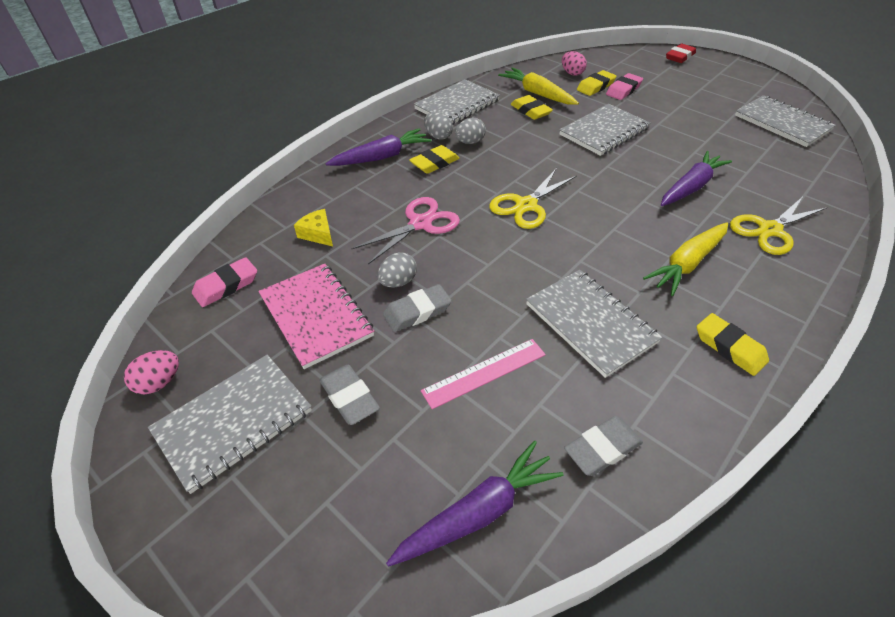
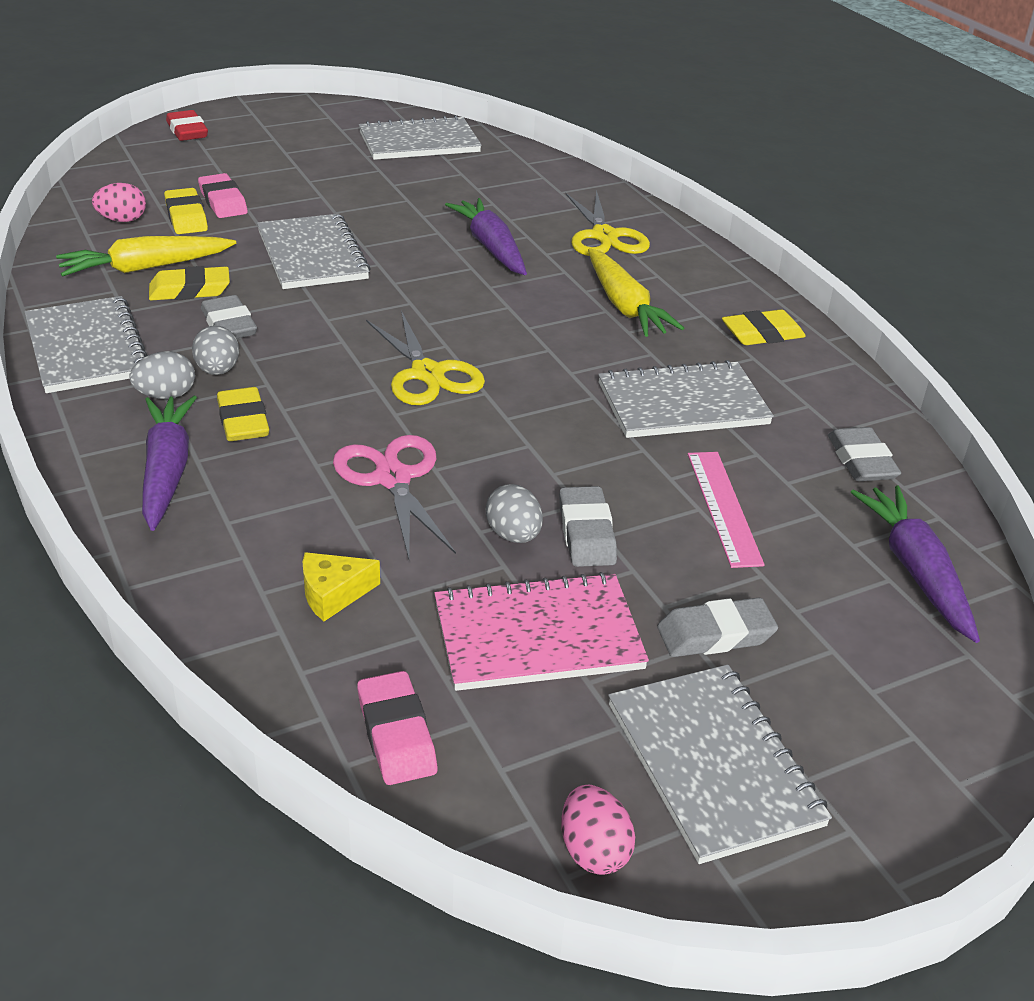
camera: 70 degrees left, 10 degrees down
none -> grey eraser [201,295,257,339]

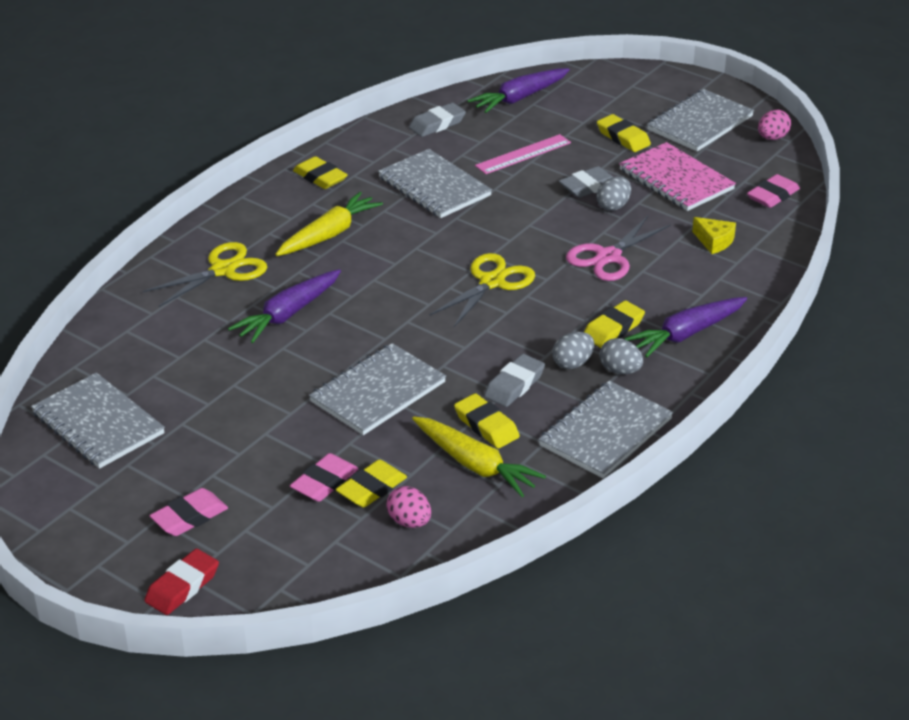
camera: 115 degrees left, 0 degrees up
grey eraser [657,598,778,657] -> yellow eraser [597,114,651,152]
none -> pink eraser [150,488,228,536]

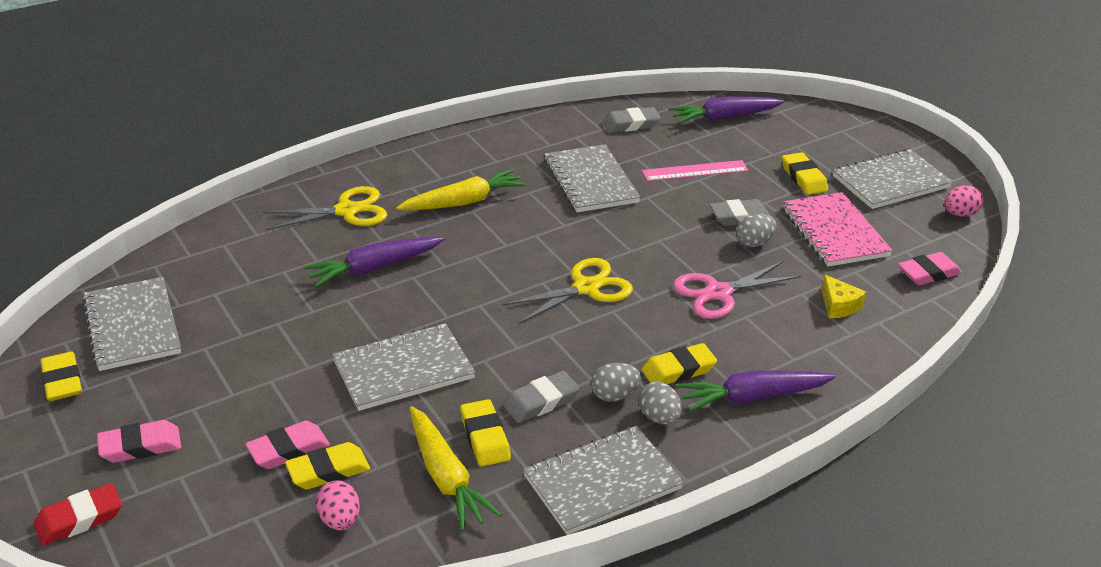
camera: 20 degrees right, 0 degrees up
yellow eraser [293,156,348,189] -> yellow eraser moved to [40,352,82,401]

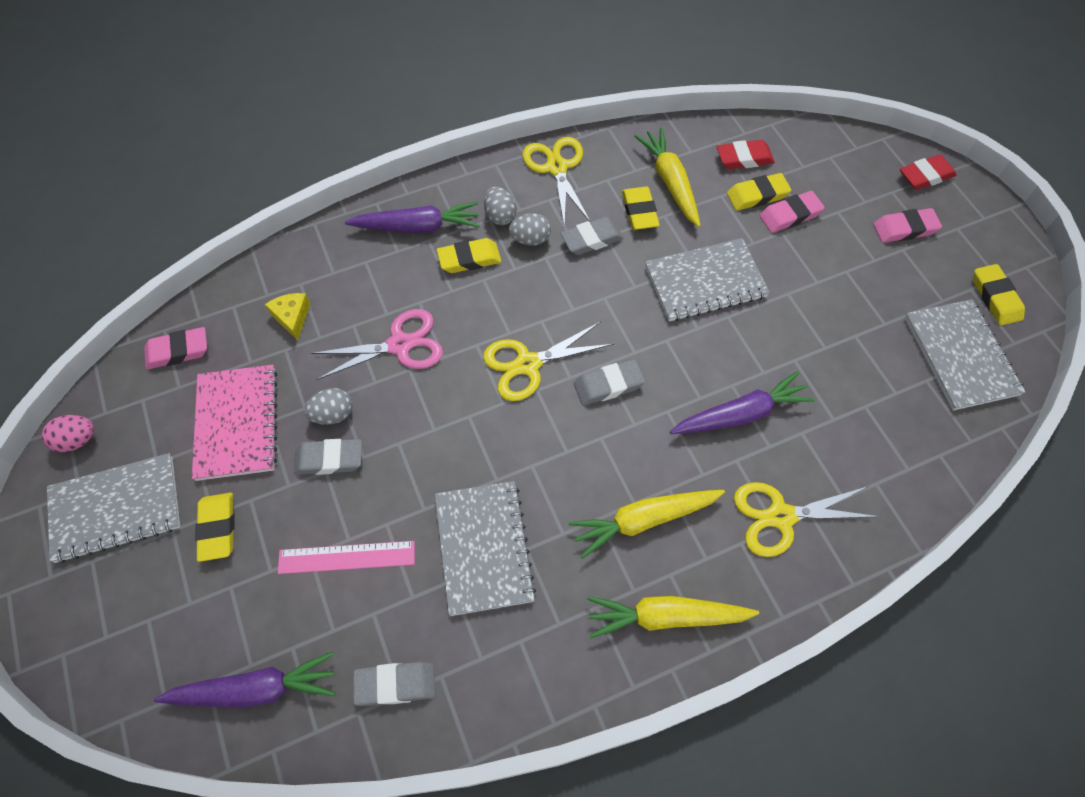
camera: 170 degrees left, 25 degrees up
pink egg [316,480,360,531] -> red eraser [717,140,775,169]
grey notebook [523,426,684,535] -> yellow scissors [522,137,590,226]
none -> grey eraser [574,360,645,405]
none -> yellow carrot [587,596,759,638]

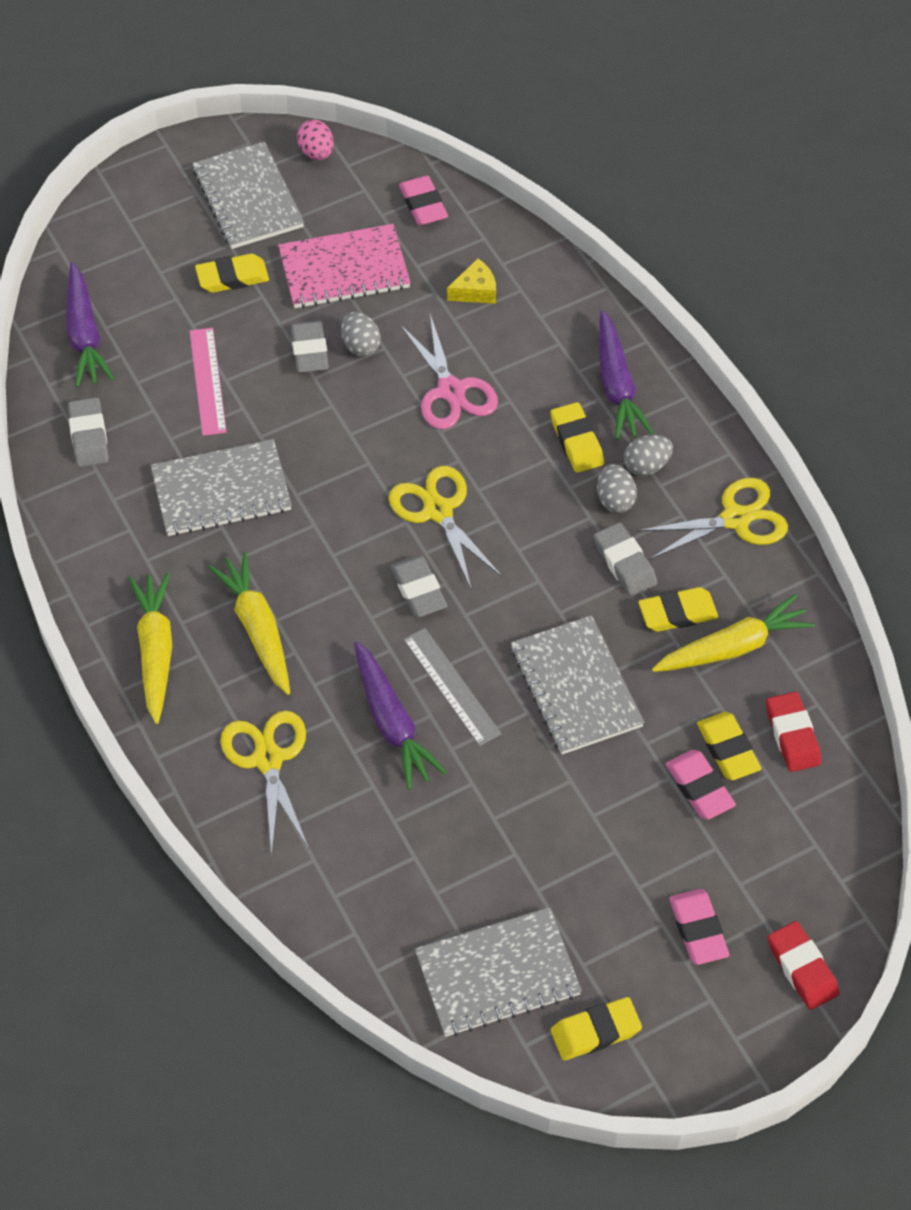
camera: 85 degrees right, 5 degrees down
none -> grey ruler [403,628,501,746]

